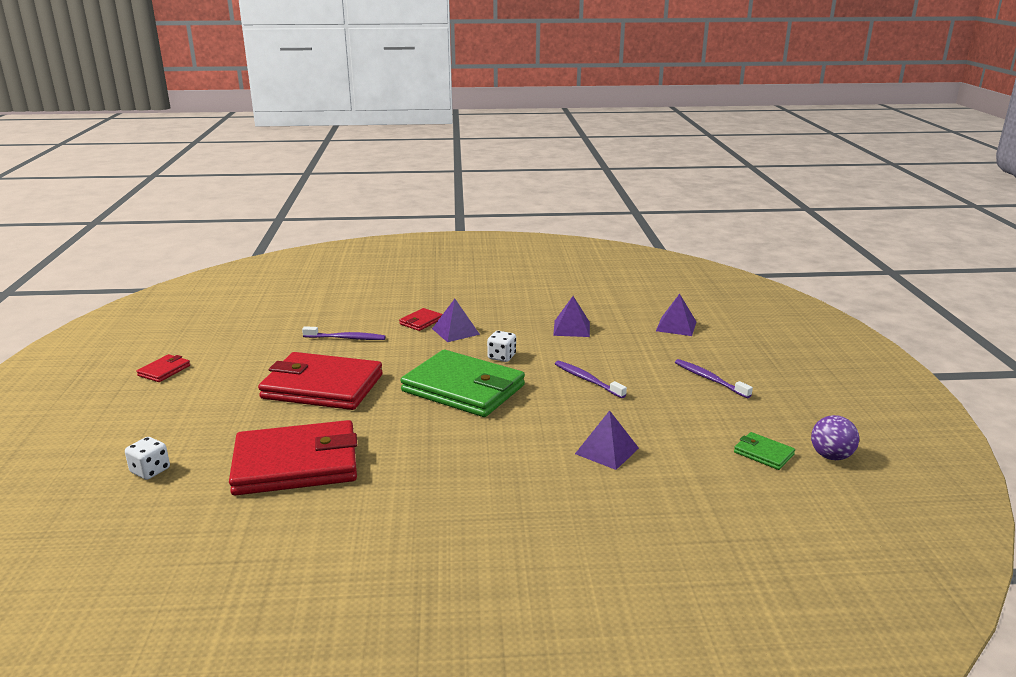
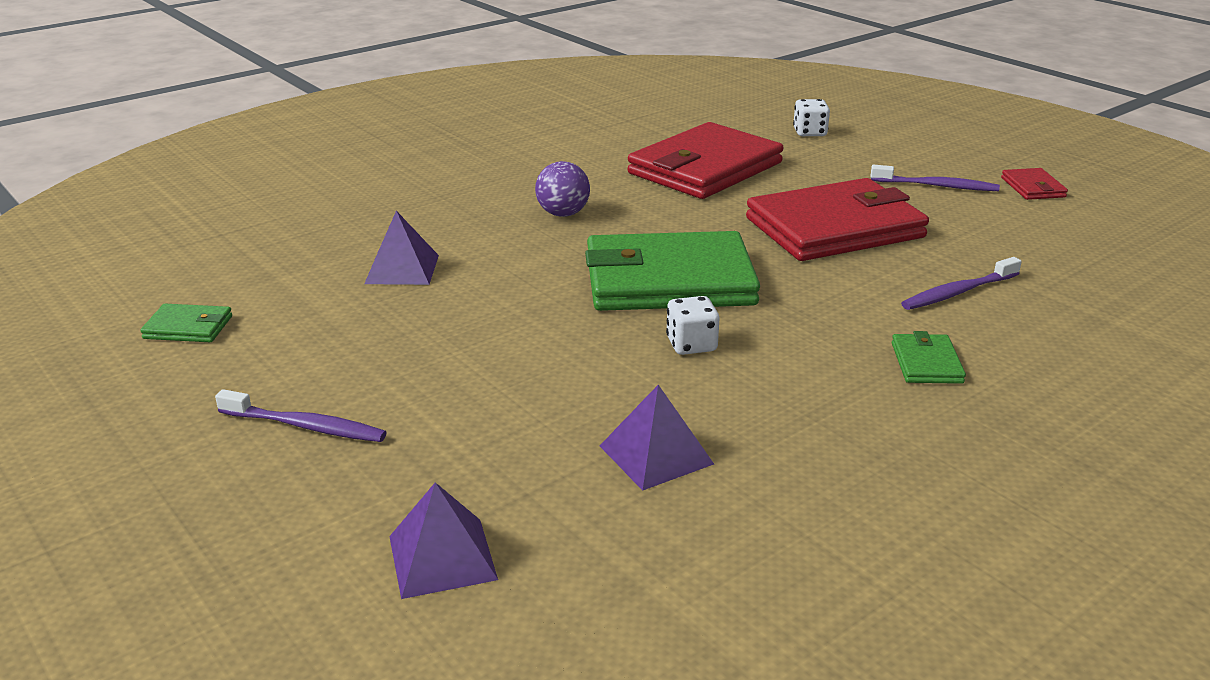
camera: 145 degrees right, 5 degrees up
red wallet [399,308,443,331] -> green wallet [892,331,966,384]
purple pyramid [432,299,480,342] -> none
purple toothbrush [555,361,627,398] -> purple toothbrush moved to [870,165,1000,191]
purple ball [811,415,859,460] -> purple ball moved to [535,161,590,217]

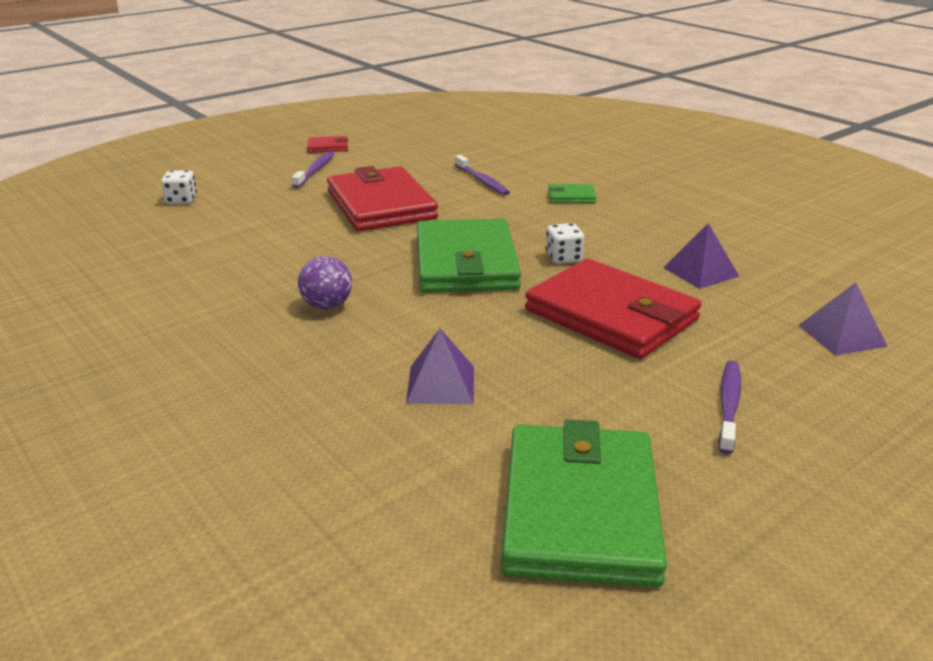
camera: 90 degrees left, 0 degrees up
green wallet [140,304,232,342] -> green wallet [501,419,667,587], size x2.37
red wallet [628,122,784,199] -> red wallet moved to [525,259,701,359]

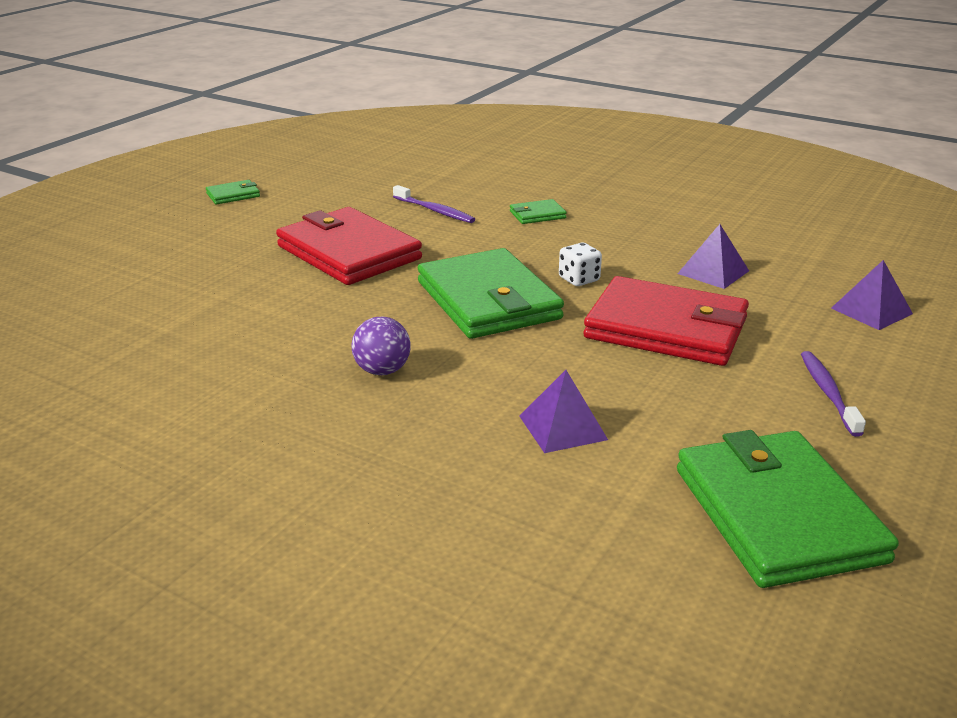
camera: 20 degrees left, 0 degrees up
white dice [161,170,197,204] -> none
purple toothbrush [292,151,334,188] -> none
red wallet [307,136,348,153] -> green wallet [206,180,260,205]

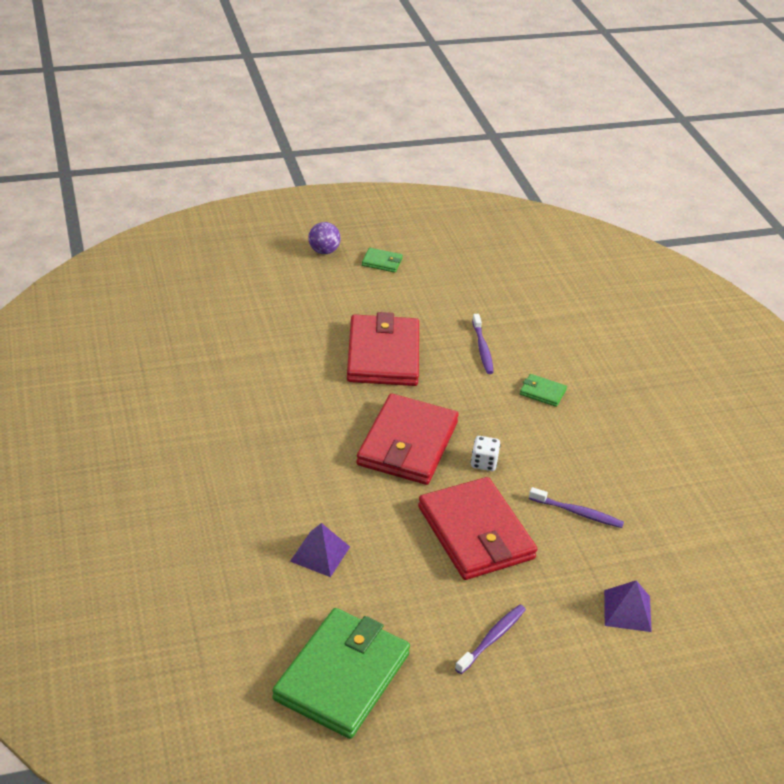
camera: 40 degrees right, 10 degrees up
purple ball [351,317,411,375] -> purple ball moved to [308,222,341,254]
green wallet [418,248,564,339] -> red wallet [356,394,459,485]
purple pyramid [677,224,749,289] -> purple toothbrush [529,487,624,528]

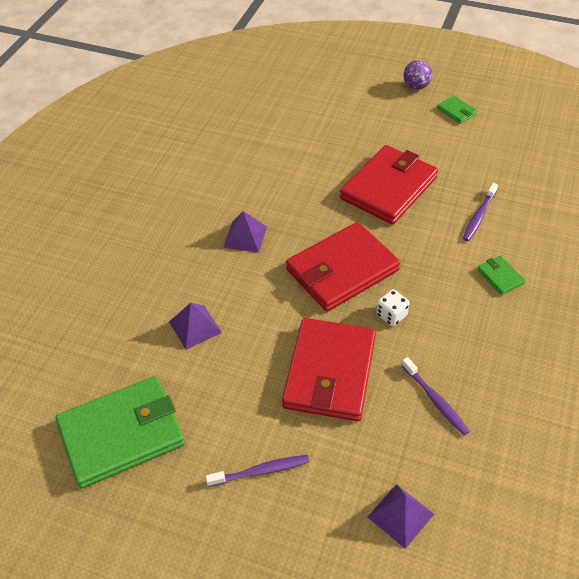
camera: 40 degrees right, 10 degrees up
none -> purple pyramid [223,211,267,253]

